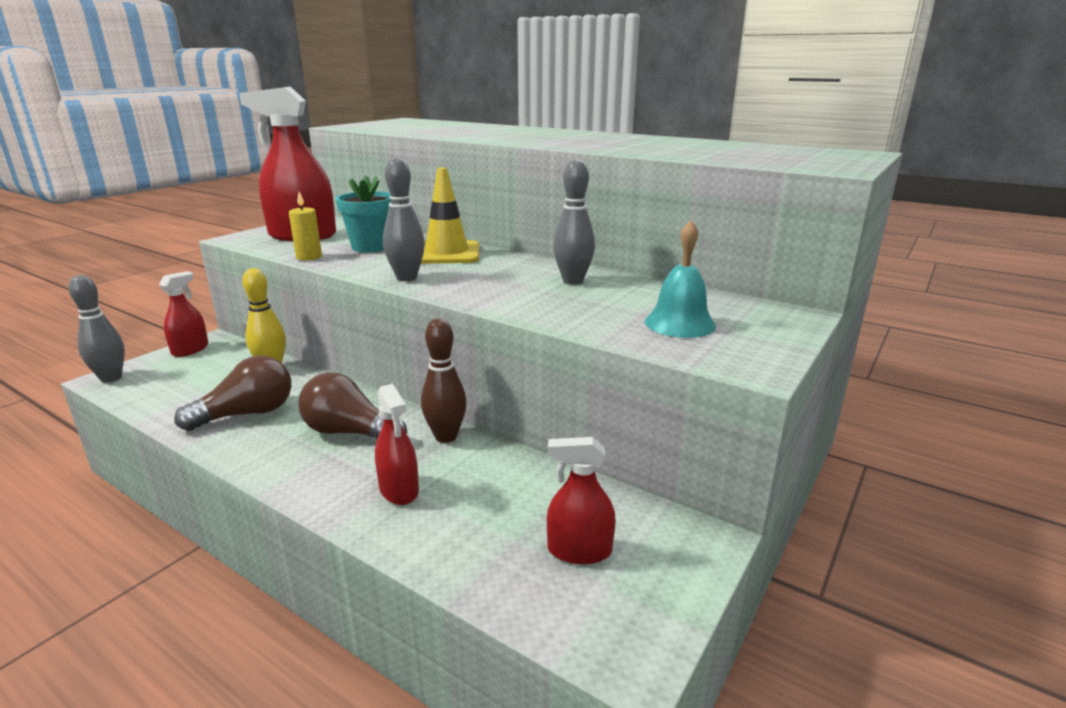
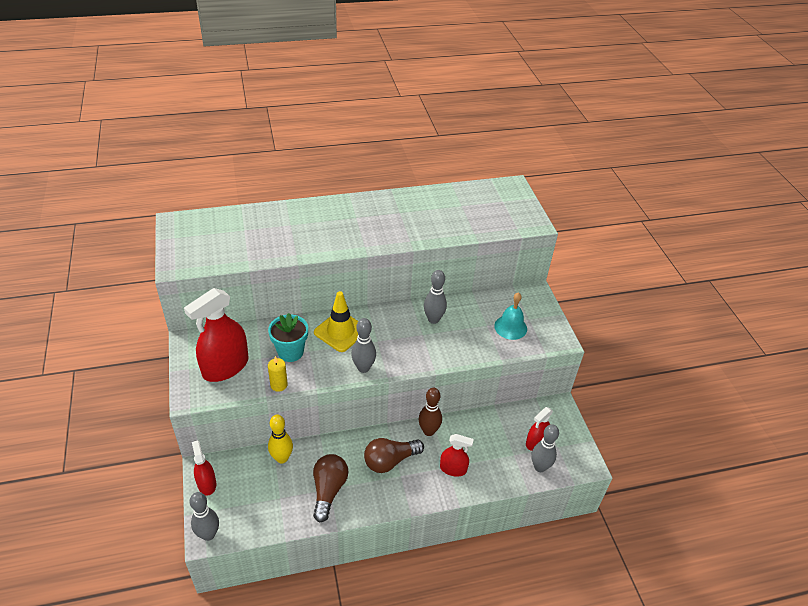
camera: 50 degrees left, 20 degrees up
none -> grey bowling pin [531,424,559,472]

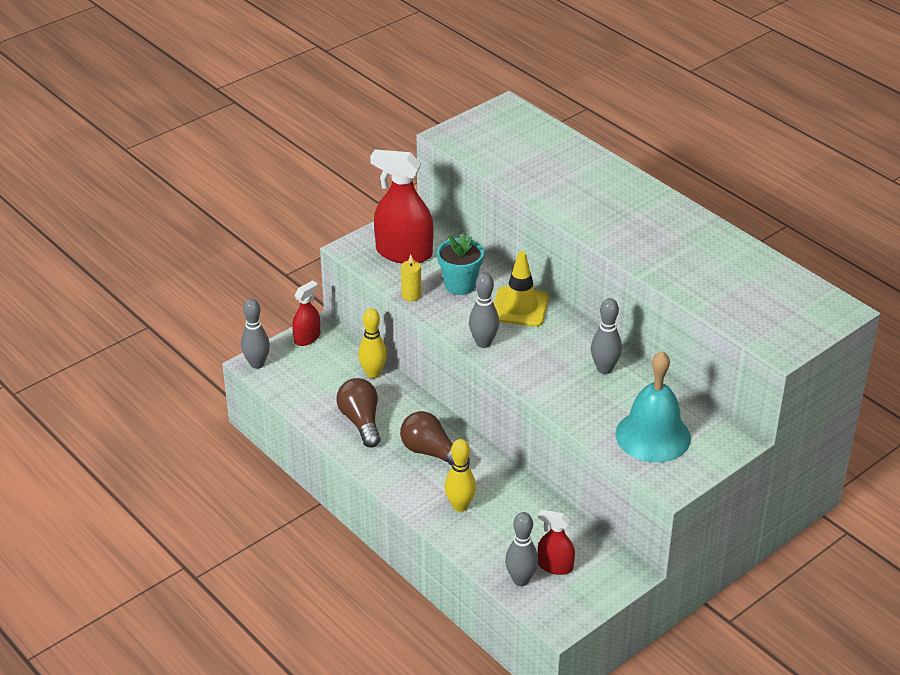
camera: 65 degrees right, 5 degrees down
brown light bulb [313,454,349,522] -> brown light bulb turned 90 degrees counterclockwise [336,378,381,448]
brown bowling pin [419,388,442,436] -> none
red spray bottle [440,434,474,477] -> yellow bowling pin [445,439,476,512]
turquoise bell [494,292,527,340] -> turquoise bell [615,351,691,462], size x1.62

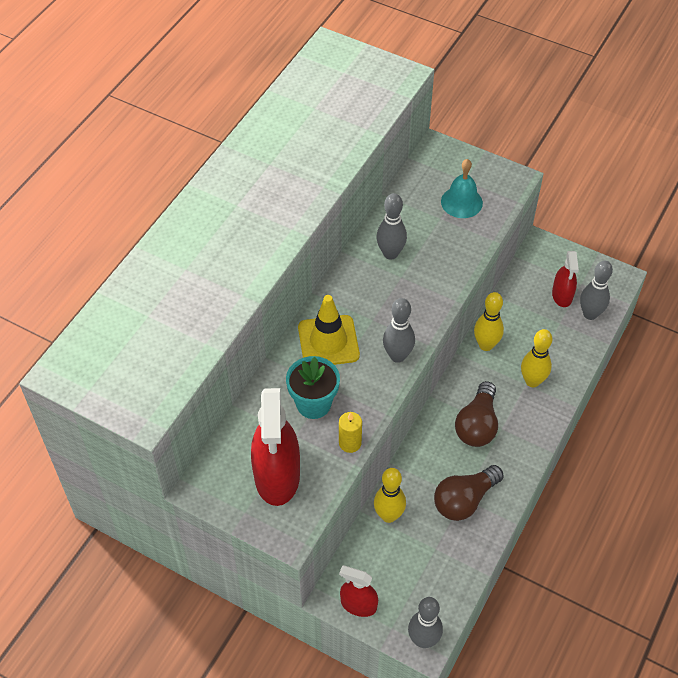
camera: 110 degrees left, 15 degrees up
turquoise bell [615,351,691,462] -> turquoise bell [441,159,483,218], size x0.62
none -> yellow bowling pin [474,292,504,351]

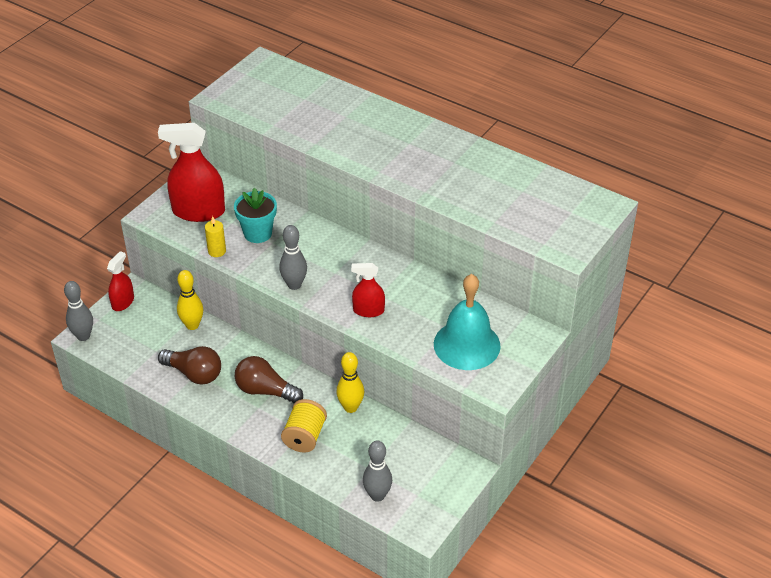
camera: 95 degrees right, 10 degrees down
yellow traffic cone [298,295,360,365] -> none
grey bowling pin [377,193,407,260] -> none
brown light bulb [434,465,504,521] -> brown light bulb turned 150 degrees clockwise [158,346,221,384]
turquoise bell [441,159,483,218] -> turquoise bell [434,274,501,370], size x1.62
yellow bowling pin [521,329,553,387] -> yellow spool [281,399,327,452]
red spray bottle [552,251,579,307] -> red spray bottle moved to [351,263,385,317]

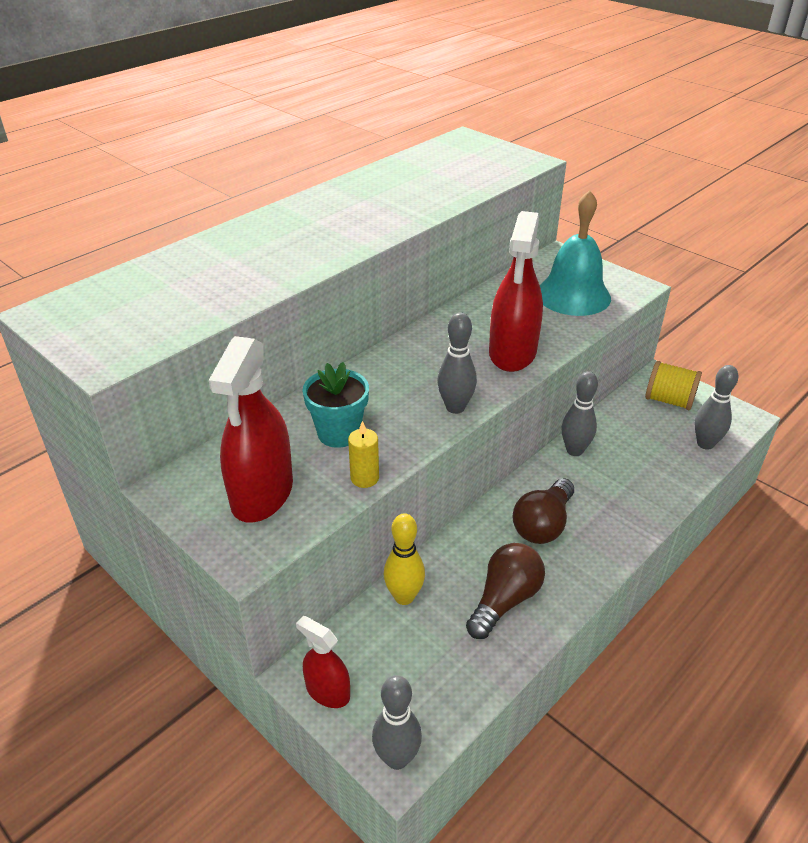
camera: 80 degrees left, 5 degrees down
yellow spool [281,399,327,452] -> yellow spool moved to [645,361,702,410]
yellow bowling pin [336,352,364,413] -> grey bowling pin [562,371,598,456]
red spray bottle [351,263,385,317] -> red spray bottle [489,211,543,372], size x1.82

